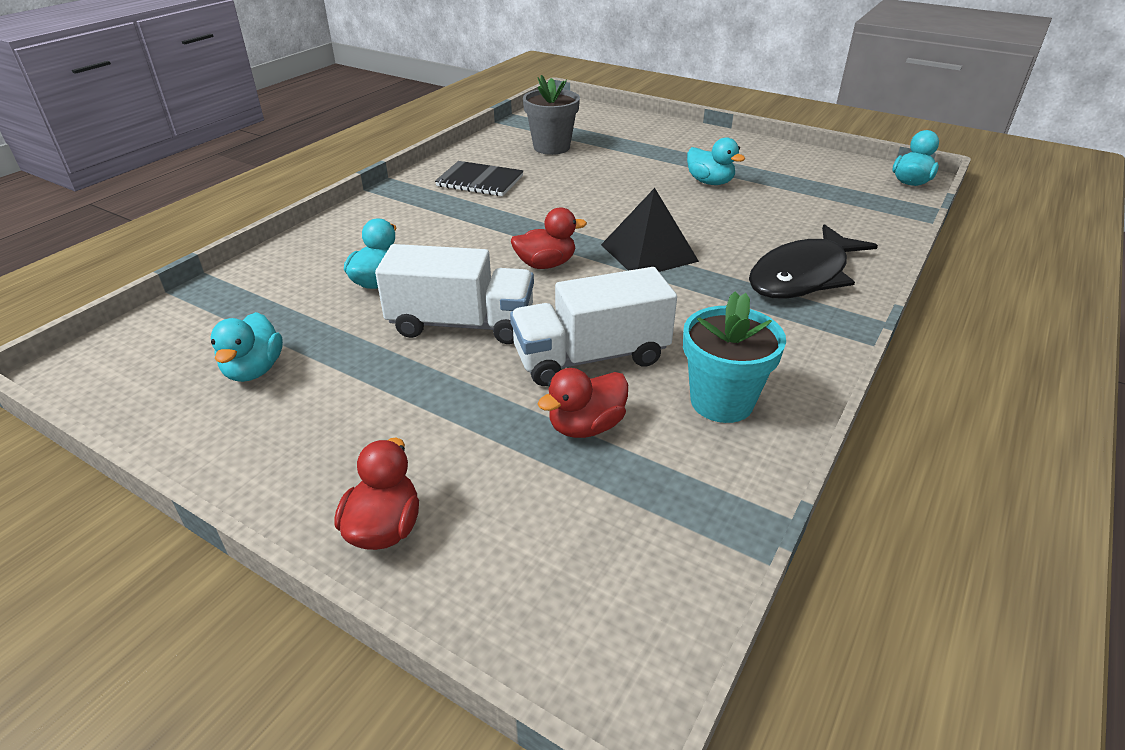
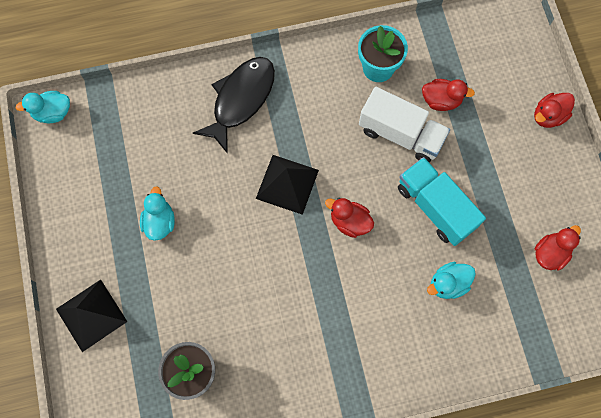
camera: 135 degrees left, 35 degrees up
turquoise duck [211,312,283,382] -> red duck [535,225,581,271]
white truck [375,244,534,344] -> turquoise truck [398,157,486,246]
black notebook [435,161,523,196] -> none
black fish [749,224,878,299] -> black fish turned 60 degrees counterclockwise [193,57,275,154]
none -> black pyramid [56,280,127,352]

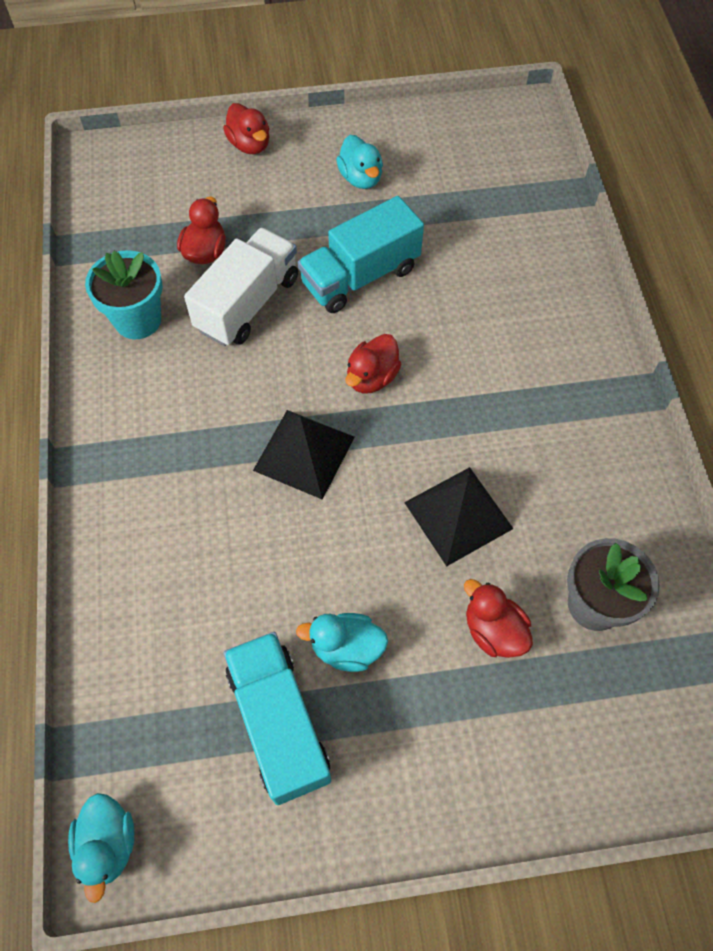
camera: 85 degrees left, 10 degrees down
black pyramid [56,280,127,352] -> black pyramid moved to [404,467,514,566]
black fish [193,57,275,154] -> none
turquoise duck [427,262,476,299] -> turquoise duck moved to [336,135,383,189]
red duck [535,225,581,271] -> red duck moved to [464,579,533,658]
none -> turquoise truck [223,632,331,805]

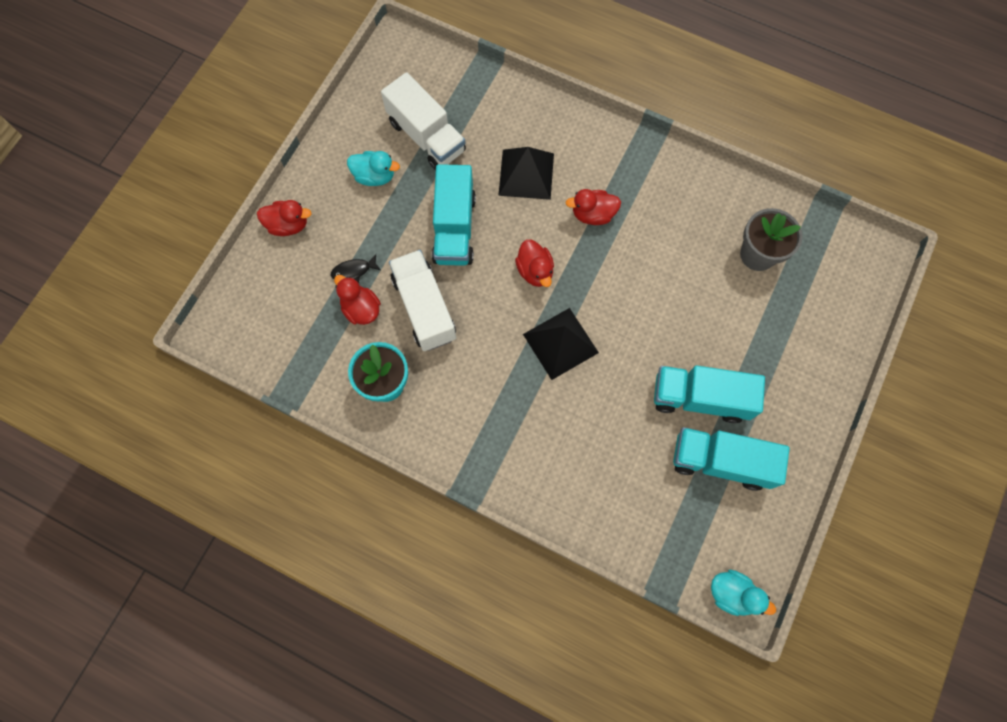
camera: 55 degrees left, 10 degrees up
turquoise duck [296,613,388,672] -> turquoise truck [654,365,765,423]
black pyramid [404,467,514,566] -> black pyramid moved to [498,147,554,200]
red duck [464,579,533,658] -> red duck moved to [566,189,621,225]
none -> black fish [331,254,381,283]
none -> white truck [381,72,466,170]

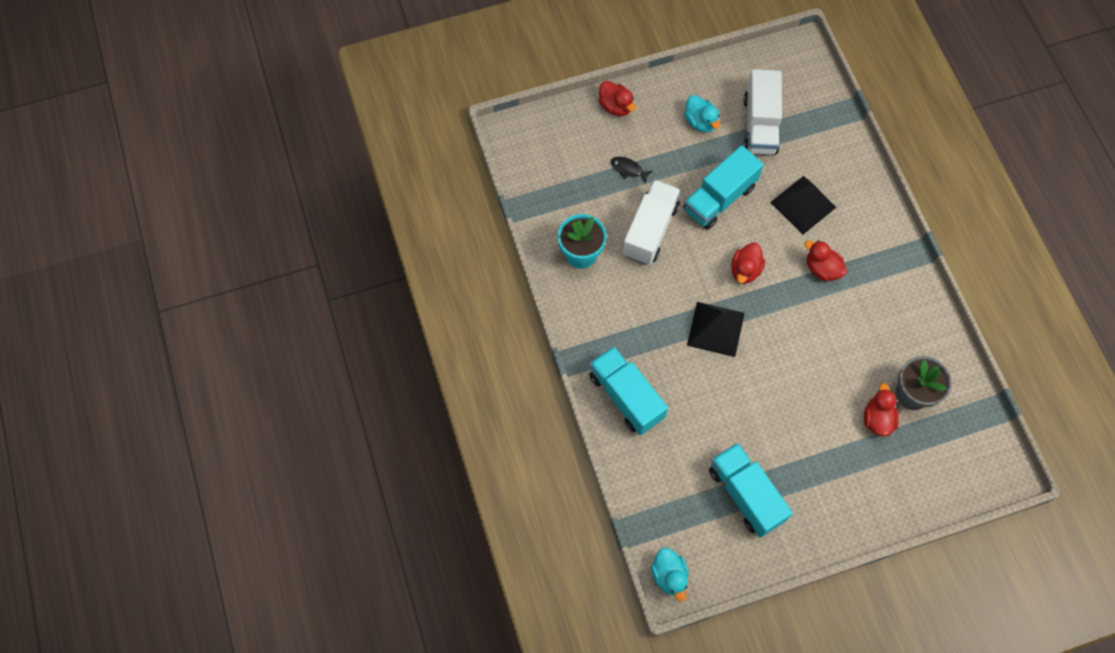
camera: 45 degrees right, 5 degrees down
red duck [334,275,381,325] -> red duck moved to [864,383,899,437]
turquoise truck [654,365,765,423] -> turquoise truck moved to [589,346,668,435]

